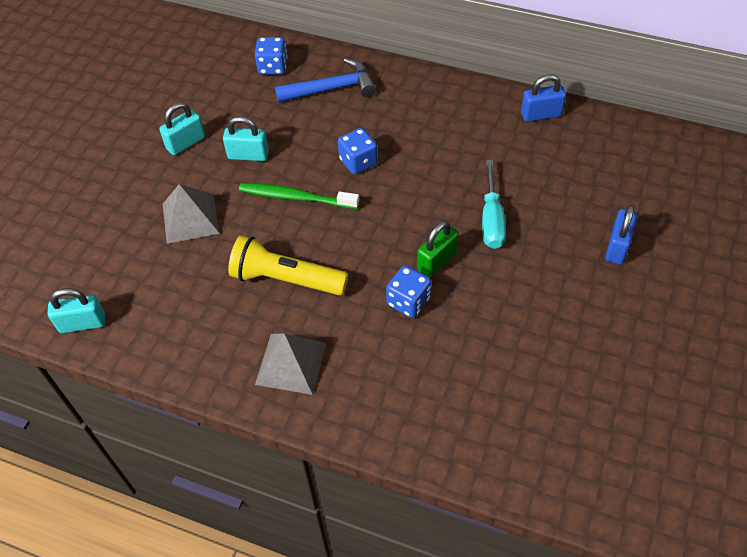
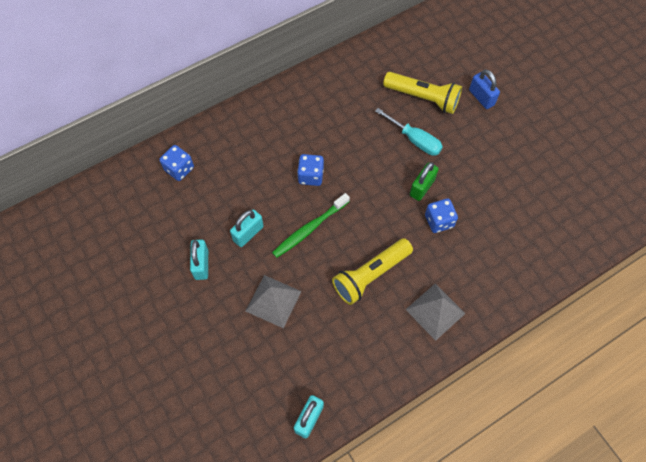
camera: 55 degrees left, 10 degrees up
blue hammer [275,58,376,103] -> none
green padlock [417,221,459,278] -> green padlock turned 45 degrees clockwise [410,162,439,201]
blue padlock [521,74,566,122] -> none
none -> yellow flashlight [383,72,462,114]

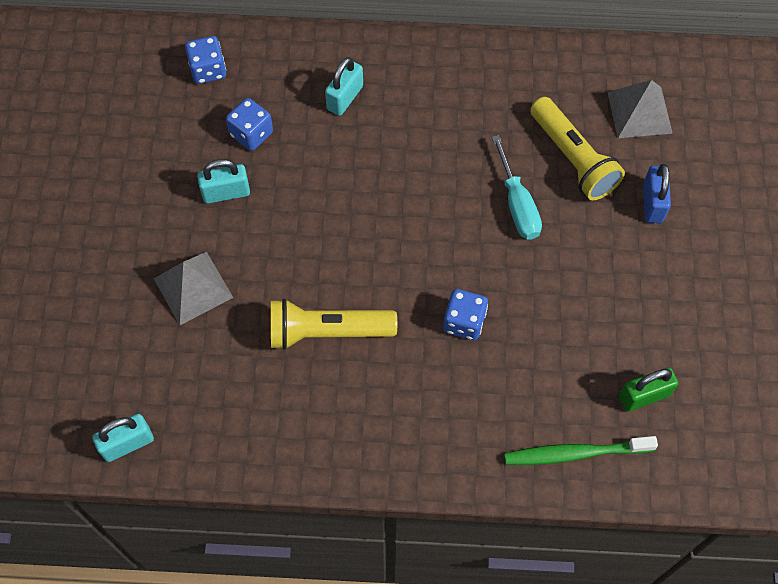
camera: 35 degrees right, 0 degrees up
turquoise padlock [190,239,208,280] -> turquoise padlock moved to [325,57,363,116]
green toothbrush [272,193,350,258] -> green toothbrush moved to [504,436,658,465]
blue dice [297,154,324,186] -> blue dice moved to [226,98,273,151]
grey pyramid [405,283,466,341] -> grey pyramid moved to [608,80,673,138]
green padlock [410,162,439,201] -> green padlock moved to [619,367,678,412]

